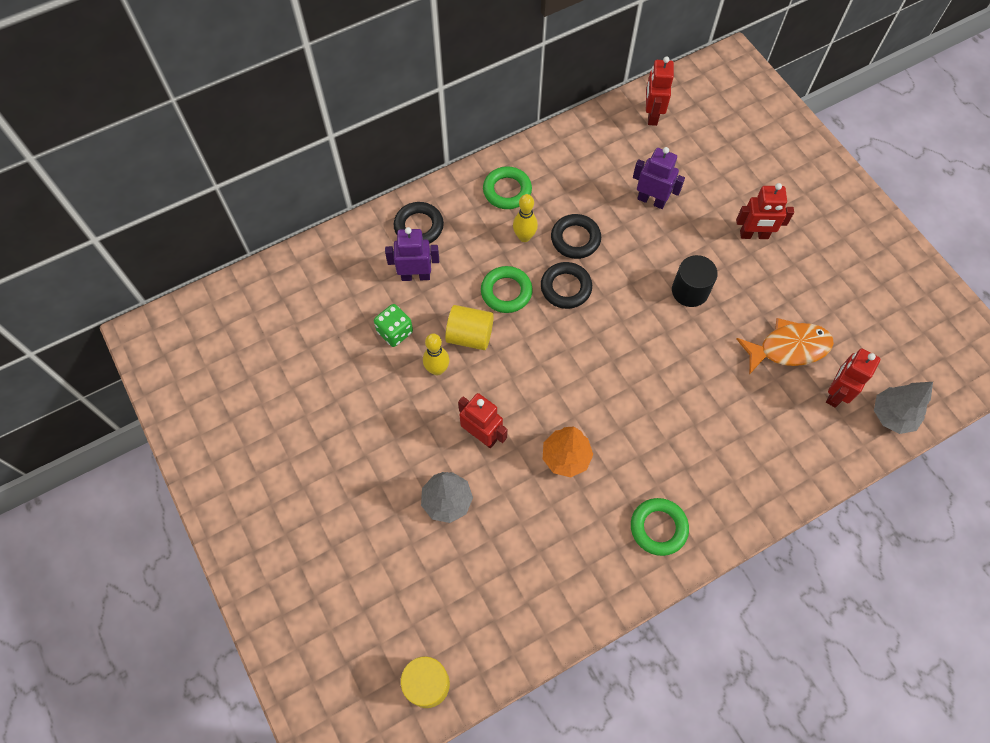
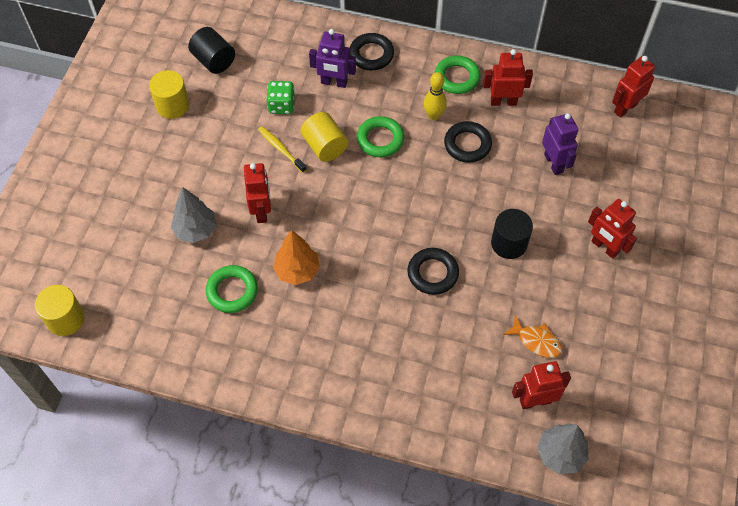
camera: 45 degrees right, 5 degrees down
purple robot [385,227,439,281] -> purple robot turned 150 degrees clockwise [309,29,356,88]
yellow bowling pin [423,334,449,375] -> yellow toothbrush [258,126,307,173]
black ring [541,262,592,309] -> black ring moved to [407,248,459,295]
green ring [631,498,689,556] -> green ring moved to [206,265,258,313]
orange fish [736,318,834,375] -> orange fish [503,315,563,358], size x0.63
none -> yellow cylinder [149,70,189,119]
none -> black cylinder [188,27,235,74]
none -> red robot [483,49,533,106]

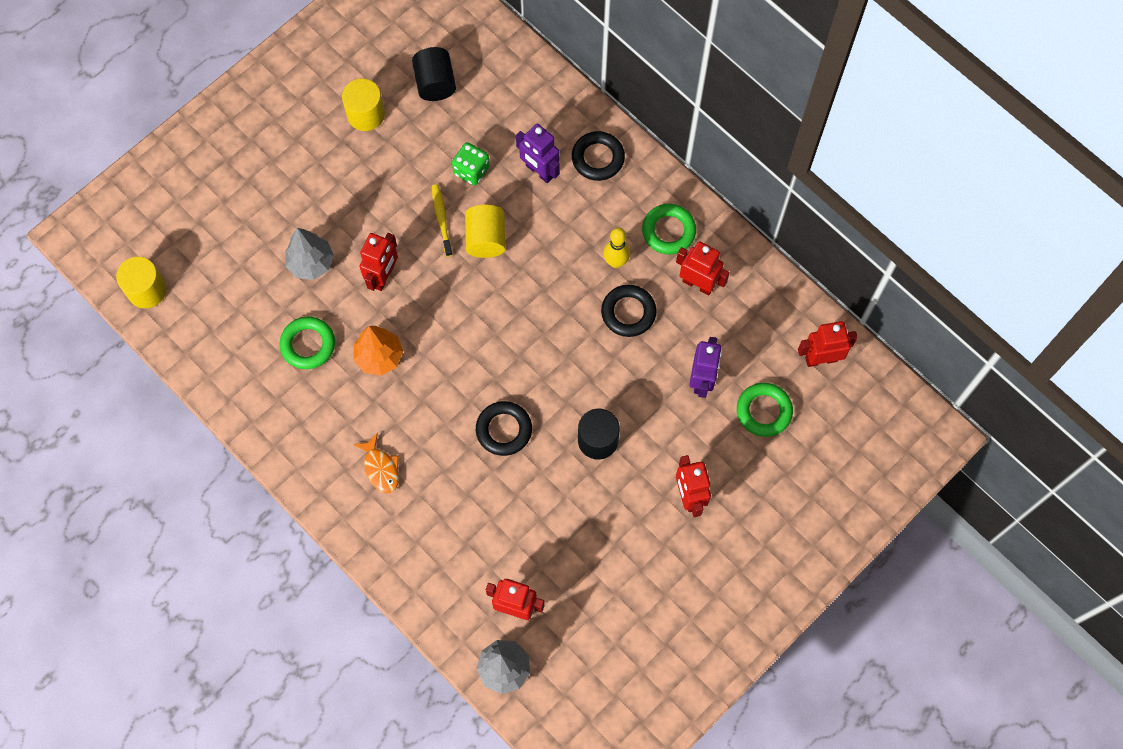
camera: 30 degrees right, 10 degrees up
green ring [357,116,404,157] -> green ring moved to [737,383,793,437]
orange fish [503,315,563,358] -> orange fish moved to [353,432,399,493]

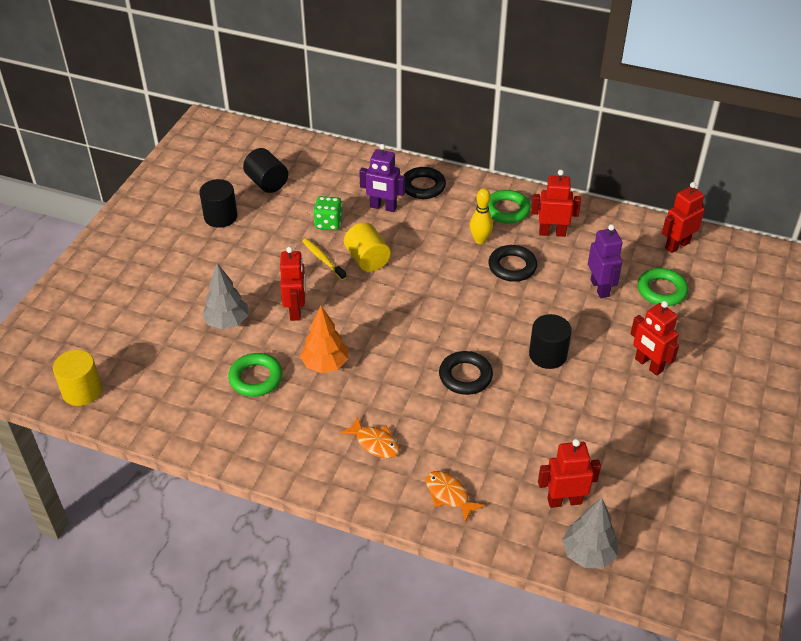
camera: 25 degrees left, 25 degrees down
yellow cylinder [342,78,385,131] -> black cylinder [199,179,237,228]
none -> orange fish [426,471,485,522]

